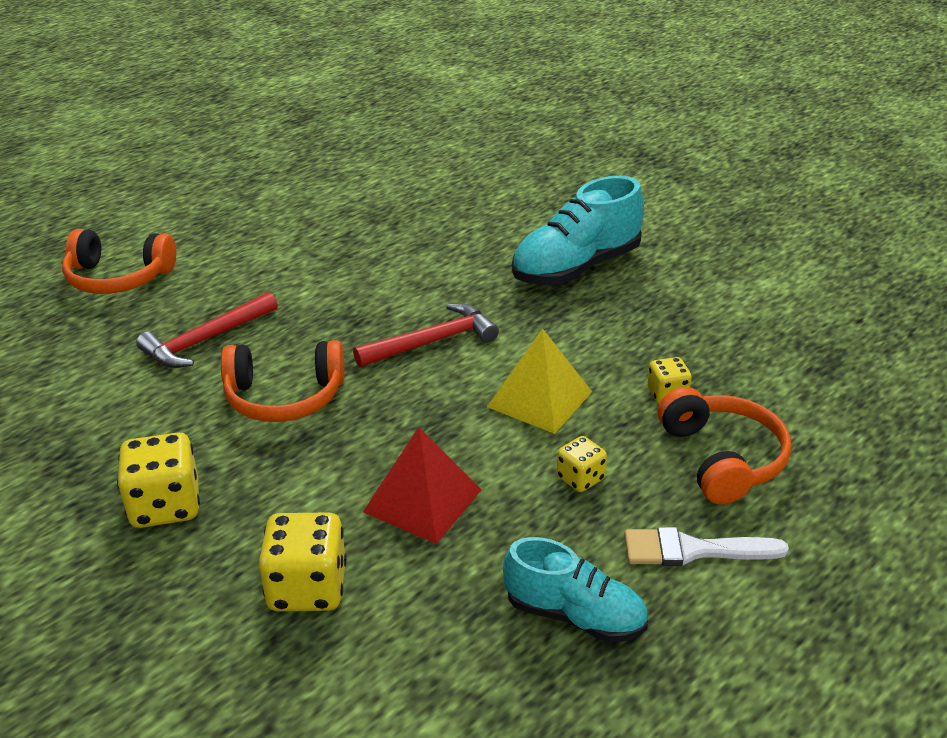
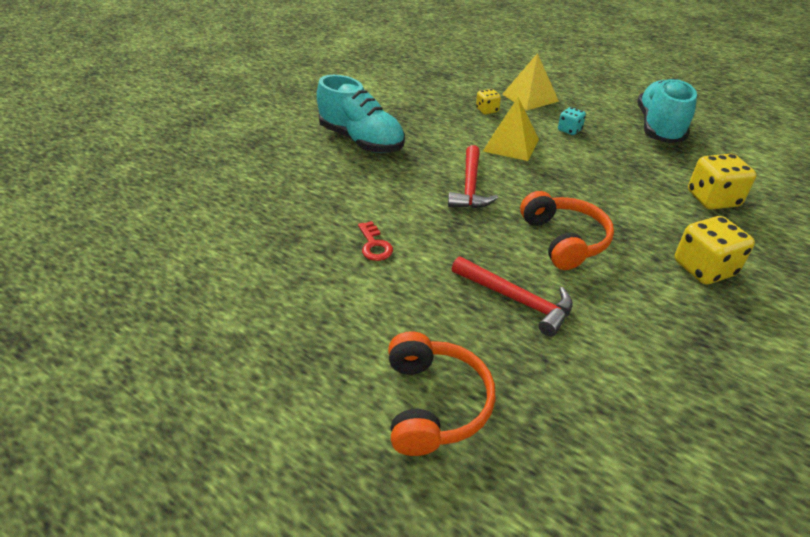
camera: 100 degrees left, 5 degrees up
red hammer [353,303,499,367] -> red hammer turned 135 degrees counterclockwise [448,145,499,208]
red pyramid [363,427,481,544] -> none
turquoise shoe [503,537,648,643] -> turquoise shoe [638,78,697,143], size x1.55
yellow dice [557,436,607,492] -> turquoise dice [558,107,586,135]
white brush [625,527,789,566] -> none
orange headphones [658,387,792,505] -> yellow pyramid [502,53,559,110]
none -> red key [358,221,393,261]

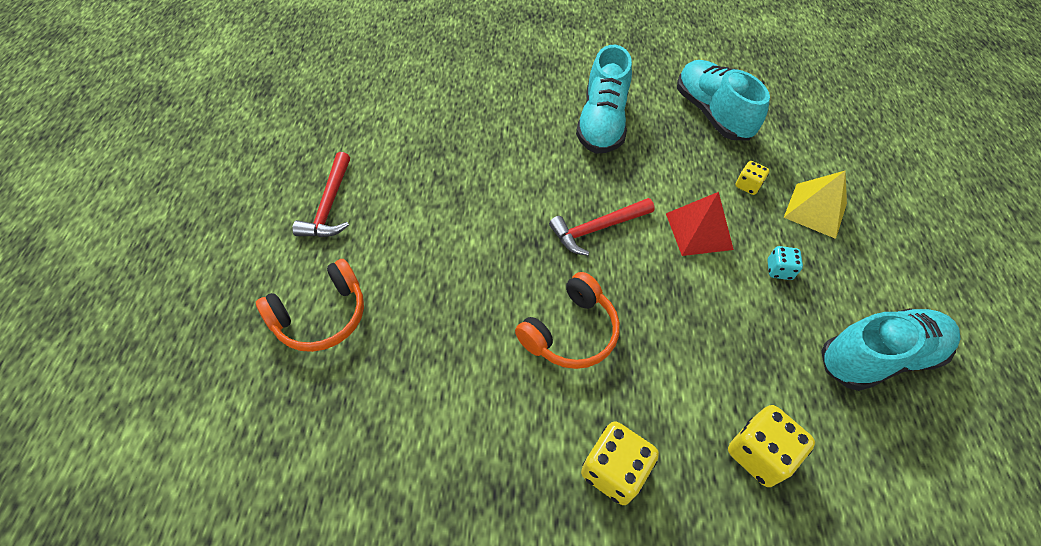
camera: 55 degrees right, 15 degrees up
red key [358,221,393,261] -> none
red hammer [452,256,573,337] -> red hammer moved to [292,152,350,237]
yellow pyramid [483,97,539,161] -> red pyramid [666,192,734,256]
none -> turquoise shoe [677,60,770,140]

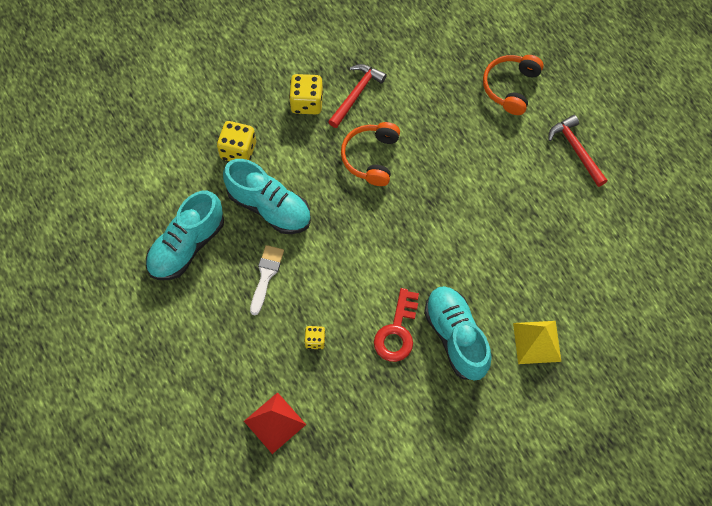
camera: 150 degrees right, 10 degrees up
red hammer [549,198,655,256] -> red hammer moved to [328,64,387,128]
red pyramid [666,192,734,256] -> red pyramid moved to [244,392,306,454]
turquoise shoe [677,60,770,140] -> turquoise shoe moved to [223,159,311,234]
turquoise dice [767,246,803,280] -> white brush [250,245,284,315]
yellow pyramid [784,170,847,239] -> yellow pyramid moved to [513,321,561,364]
none -> red key [374,288,419,362]

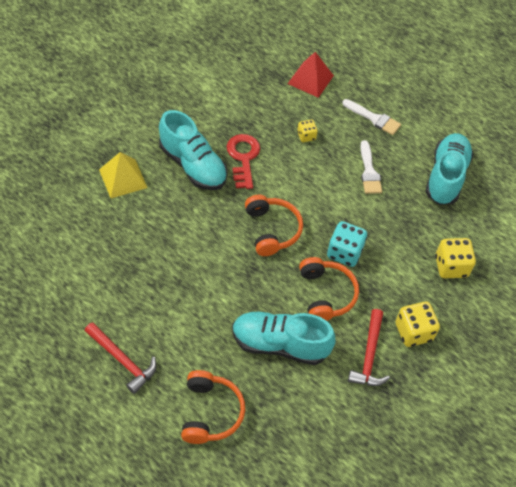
camera: 155 degrees right, 10 degrees down
turquoise shoe [223,159,311,234] -> turquoise shoe moved to [232,311,336,365]
none -> orange headphones [245,195,303,256]
none -> turquoise dice [327,221,367,267]
none -> white brush [342,99,401,135]

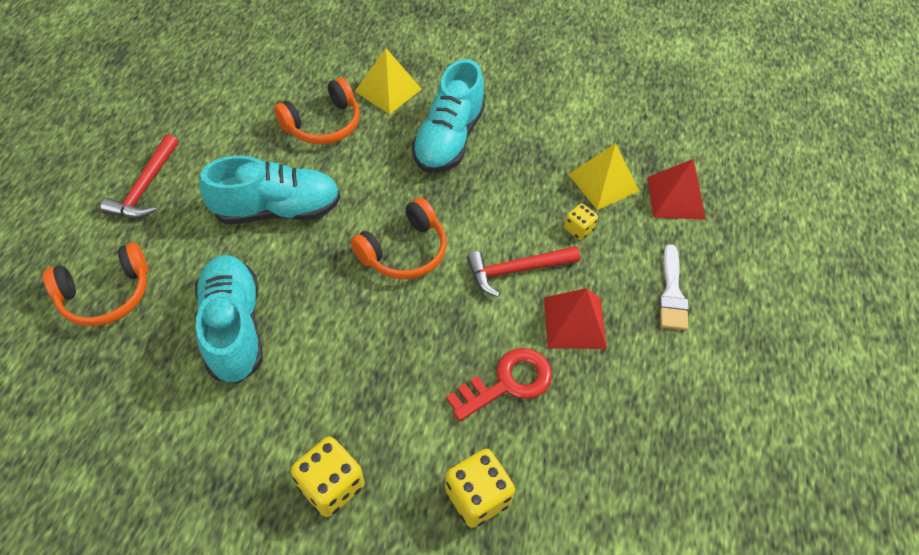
camera: 65 degrees right, 0 degrees up
red key [226,134,260,189] -> red key moved to [446,348,552,421]
orange headphones [299,257,359,321] -> orange headphones moved to [274,77,360,145]
turquoise dice [327,221,367,267] -> none
red hammer [348,309,390,386] -> red hammer moved to [467,246,580,297]
white brush [360,140,382,194] -> red pyramid [544,288,607,349]
turquoise shoe [425,133,473,205] -> turquoise shoe moved to [199,155,340,224]
none -> yellow pyramid [568,143,639,210]

